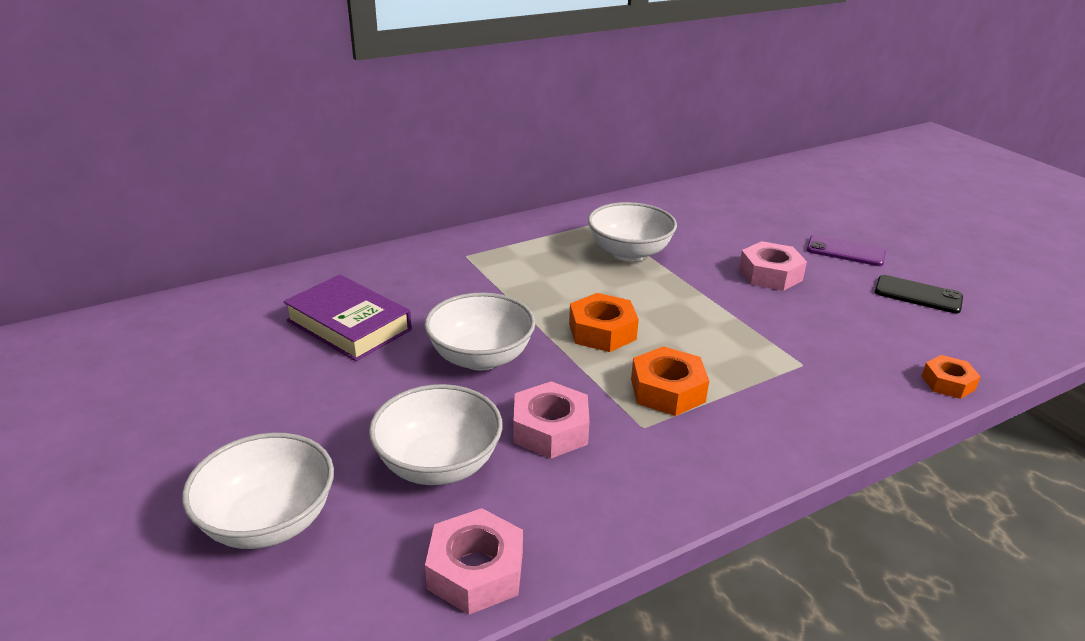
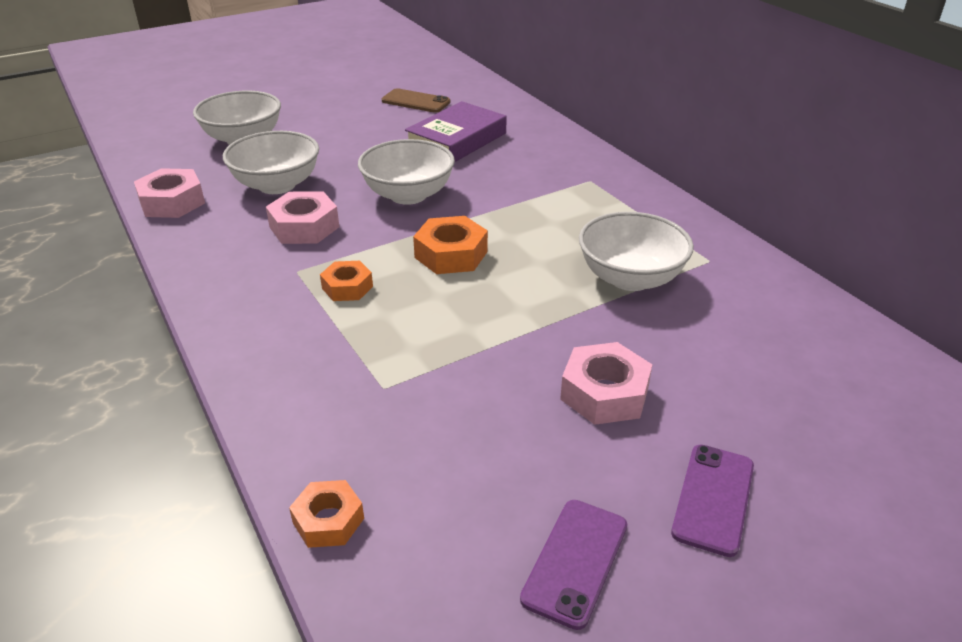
camera: 90 degrees right, 5 degrees up
orange nut [631,346,709,416] -> orange nut [320,261,373,301], size x0.65
black phone [875,275,963,313] -> purple phone [520,500,627,630]
none -> brown phone [382,88,451,113]

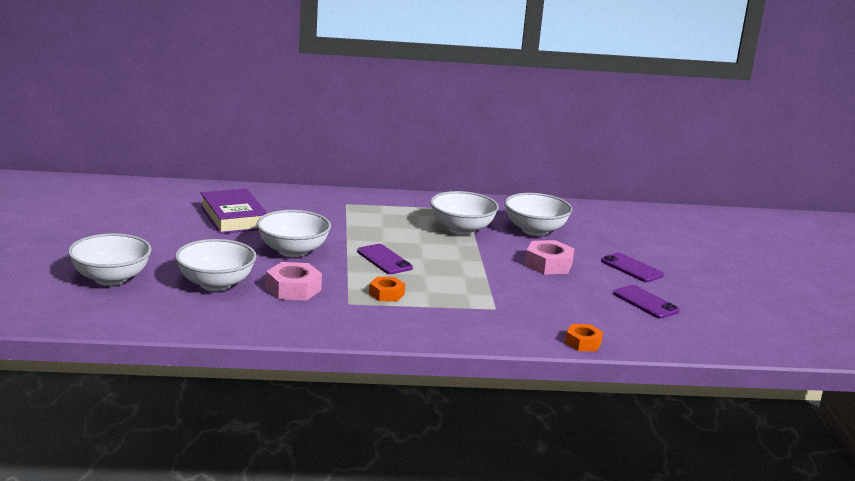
camera: 65 degrees left, 15 degrees down
pink nut [134,168,205,218] -> none
brown phone [382,88,451,113] -> none
orange nut [413,216,488,274] -> purple phone [357,244,413,274]
none -> white bowl [505,193,572,236]

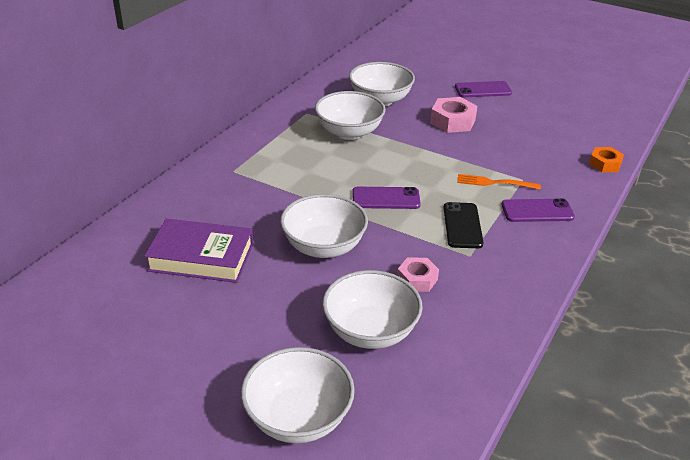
camera: 55 degrees left, 15 degrees up
pink nut [266,262,322,301] -> pink nut [397,257,439,292], size x0.65
orange nut [369,277,405,301] -> black phone [444,202,484,248]
purple phone [613,285,680,319] -> purple phone moved to [501,198,575,222]
none -> orange fork [457,174,541,190]

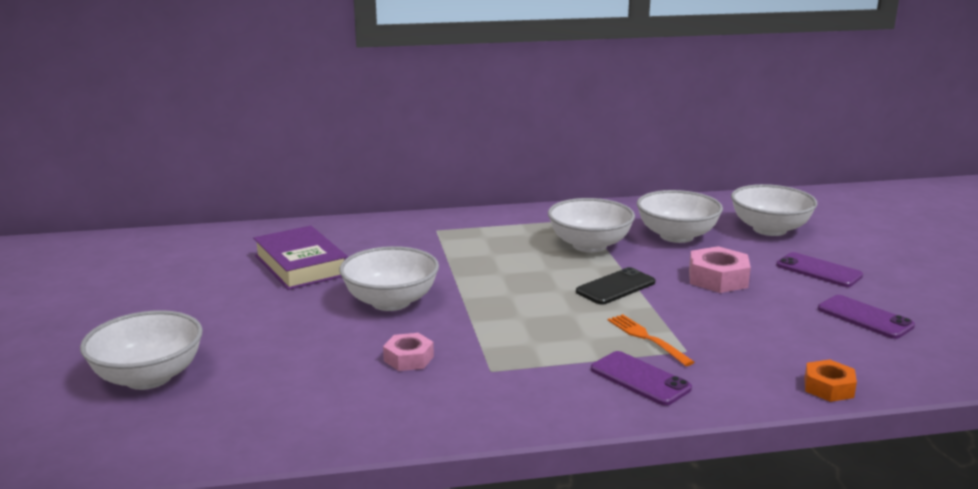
camera: 50 degrees right, 15 degrees down
white bowl [322,270,423,349] -> white bowl moved to [731,184,817,236]
purple phone [352,187,421,209] -> purple phone moved to [818,295,915,339]
black phone [444,202,484,248] -> black phone moved to [576,267,655,305]

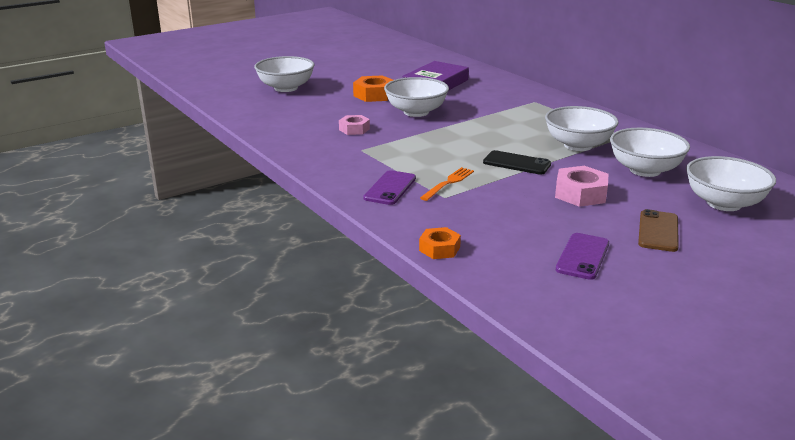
camera: 65 degrees right, 5 degrees up
purple phone [776,252,863,287] -> brown phone [638,209,679,252]
none -> orange nut [353,75,393,102]

